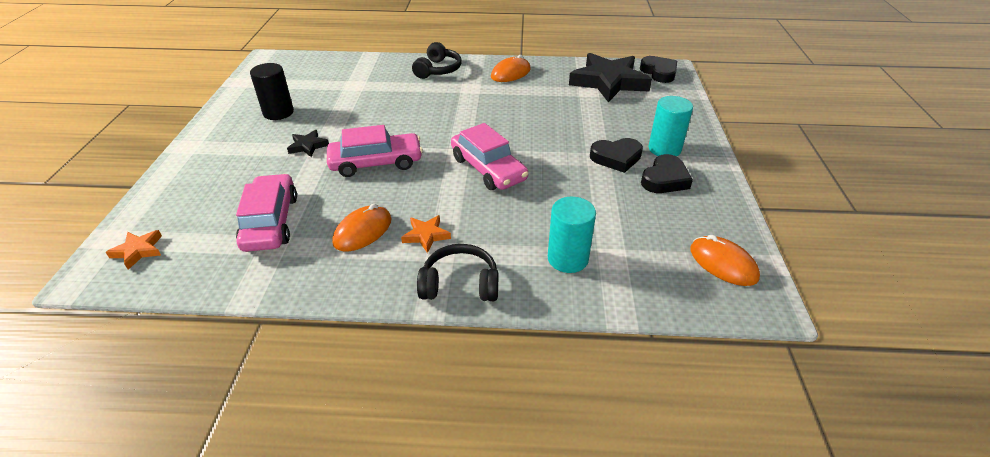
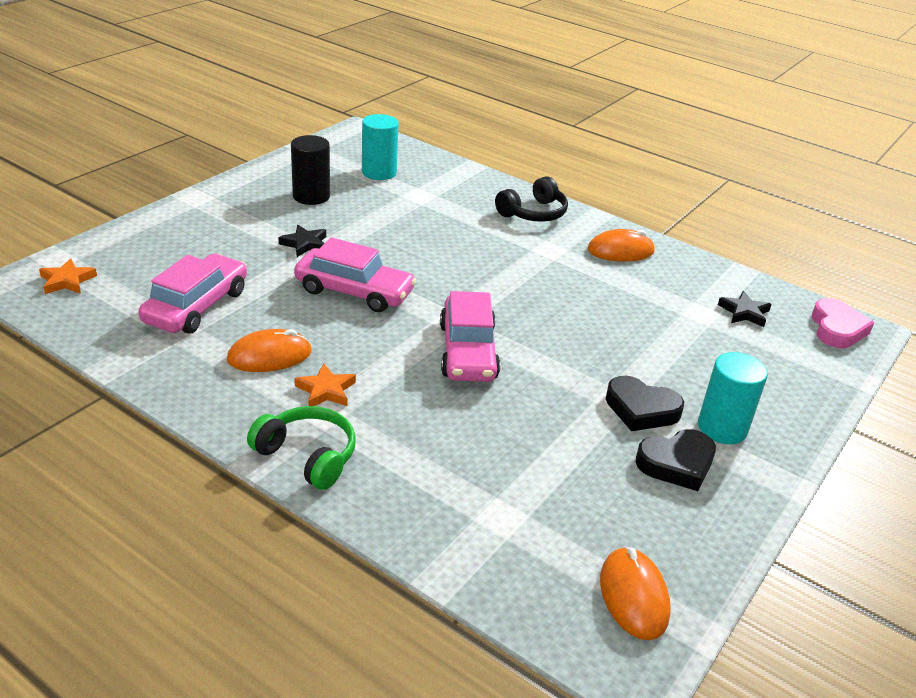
camera: 30 degrees right, 5 degrees down
black headphones [417,244,498,301] -> green headphones [247,406,356,490]
turquoise cylinder [548,197,596,273] -> turquoise cylinder moved to [362,114,399,180]
black star [569,53,652,102] -> black star [718,291,772,327], size x0.43
black heart [640,56,677,83] -> pink heart [812,298,874,348]

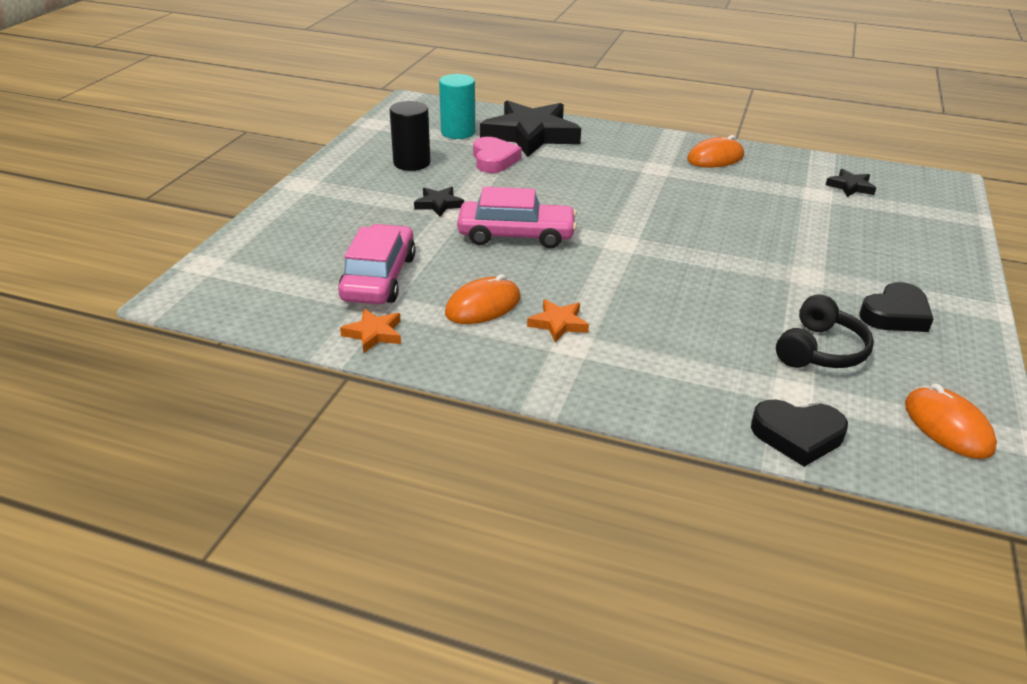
camera: 15 degrees left, 0 degrees up
orange star [39,258,97,294] -> orange star moved to [340,308,401,354]
green headphones [247,406,356,490] -> none
pink car [440,291,500,382] -> none
black headphones [495,176,568,222] -> black headphones moved to [776,294,874,368]
black heart [606,376,684,431] -> black heart moved to [751,399,848,467]
turquoise cylinder [698,352,768,444] -> none
pink heart [812,298,874,348] -> pink heart moved to [473,137,522,173]
none -> black star [480,100,581,157]

